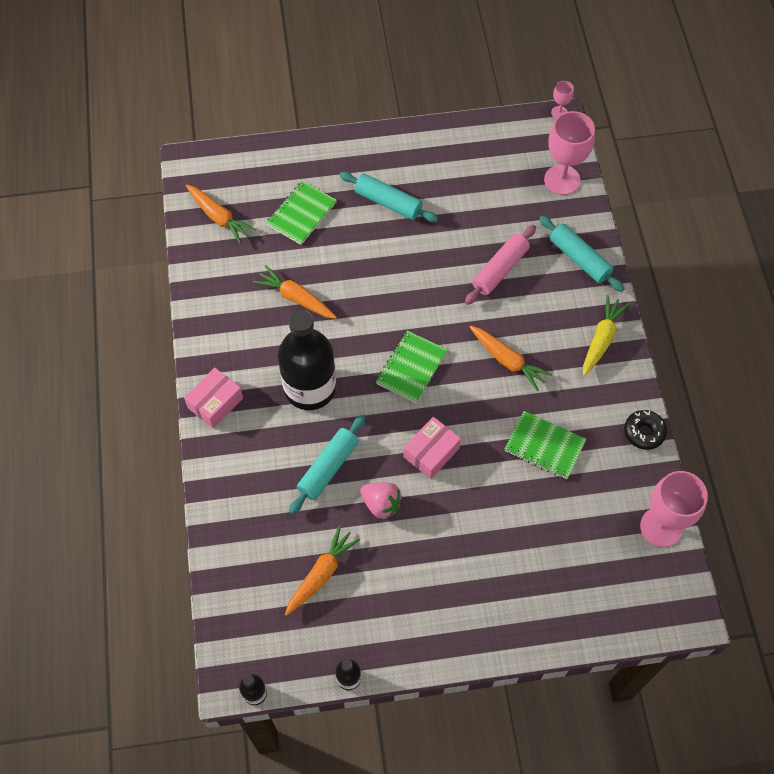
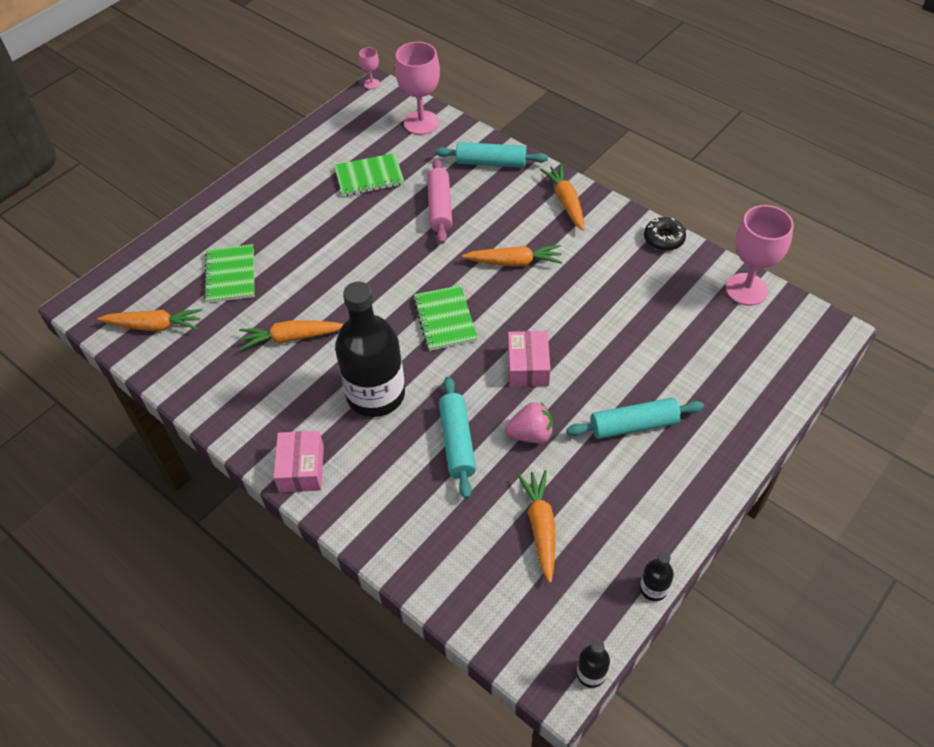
camera: 40 degrees left, 10 degrees down
turquoise rolling pin [340,172,438,222] -> turquoise rolling pin moved to [566,398,704,439]
green notebook [505,411,586,479] -> green notebook moved to [334,153,404,197]
yellow carrot [583,295,629,376] -> orange carrot [540,164,584,231]

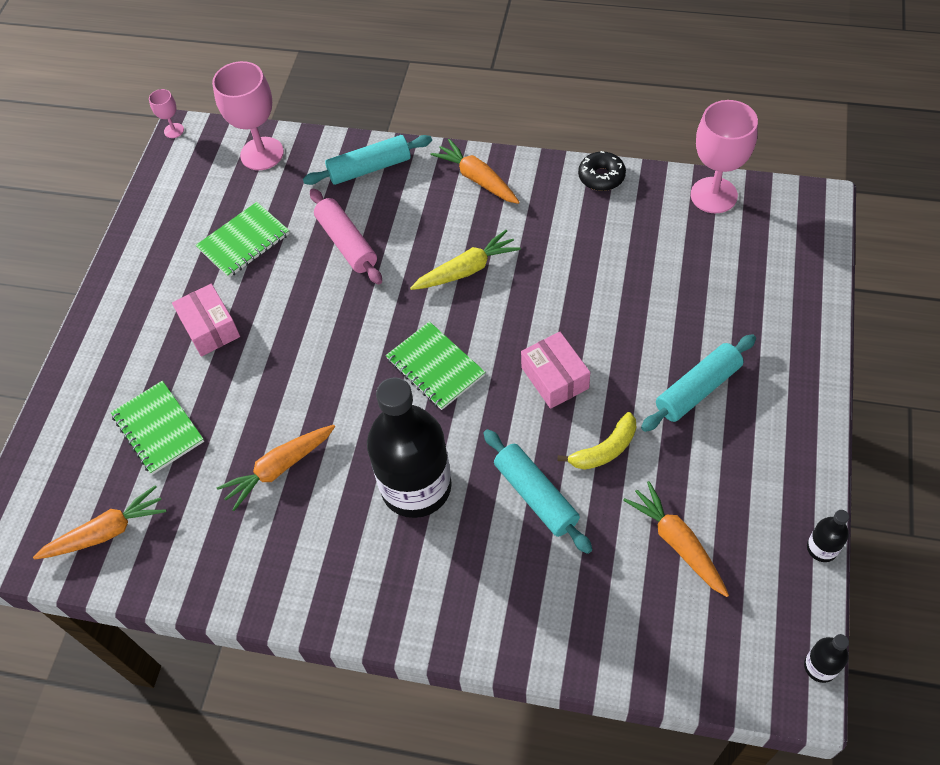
camera: 25 degrees left, 5 degrees up
pink box [273,431,324,492] -> pink box moved to [172,284,240,357]
orange carrot [462,245,562,267] -> yellow carrot [410,230,521,290]
pink strawberry [505,402,553,443] -> yellow banana [557,412,636,470]

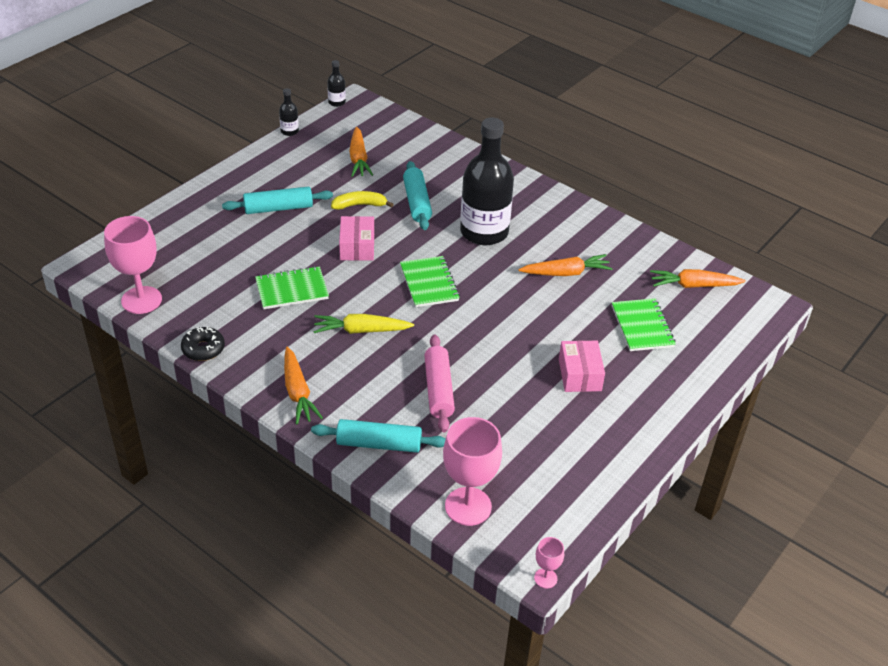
camera: 160 degrees left, 15 degrees down
green notebook [196,202,290,278] -> green notebook moved to [255,266,329,309]

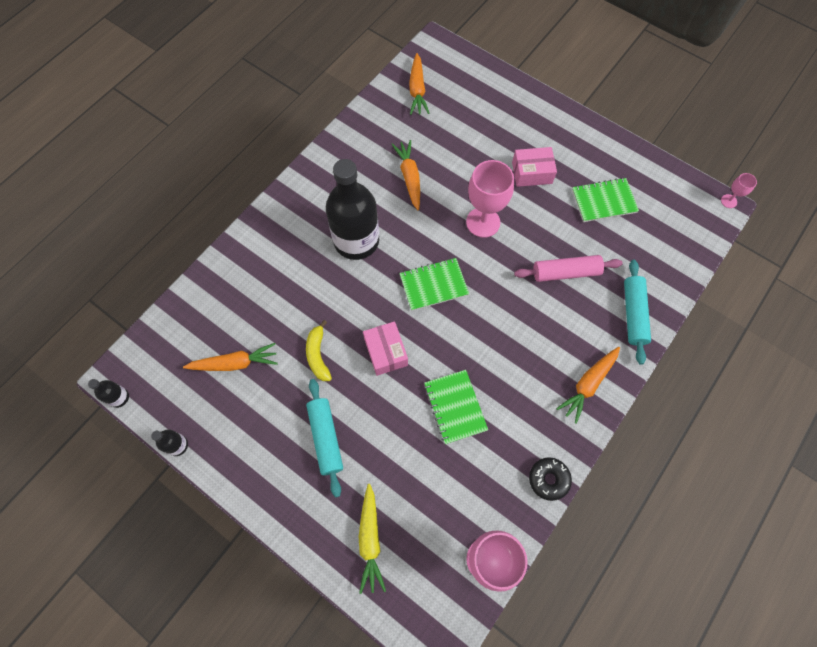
camera: 90 degrees left, 25 degrees up
orange carrot [284,347,323,424] -> orange carrot turned 150 degrees clockwise [556,347,620,424]
yellow carrot [313,314,414,334] -> yellow carrot moved to [359,484,386,594]
pink box [339,216,374,261] -> pink box turned 75 degrees clockwise [363,321,408,376]
turquoise rolling pin [403,161,432,230] -> none
pink goblet [443,417,502,526] -> pink goblet moved to [466,160,514,238]
green notebook [612,298,676,351] -> green notebook moved to [572,178,639,222]

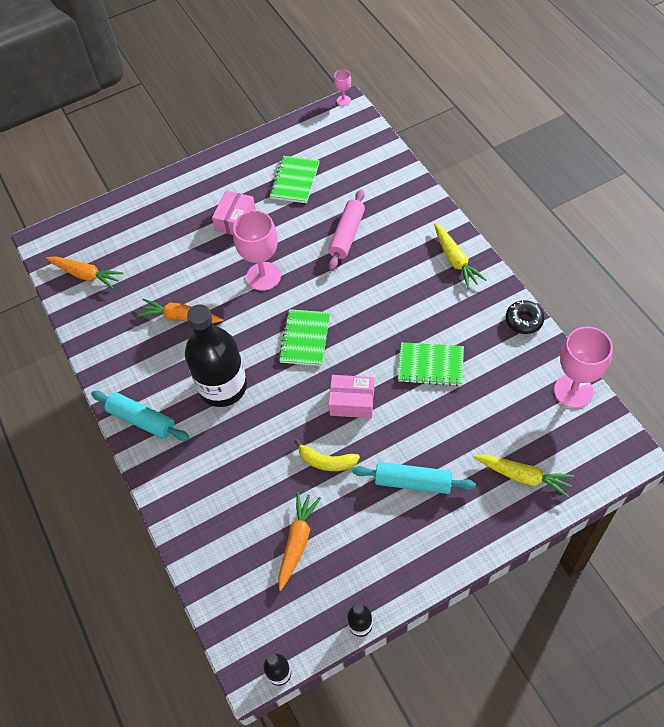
camera: 60 degrees left, 10 degrees down
orange carrot [556,347,620,424] -> yellow carrot [434,223,487,289]
turquoise rolling pin [624,260,651,365] -> turquoise rolling pin moved to [91,391,189,441]

